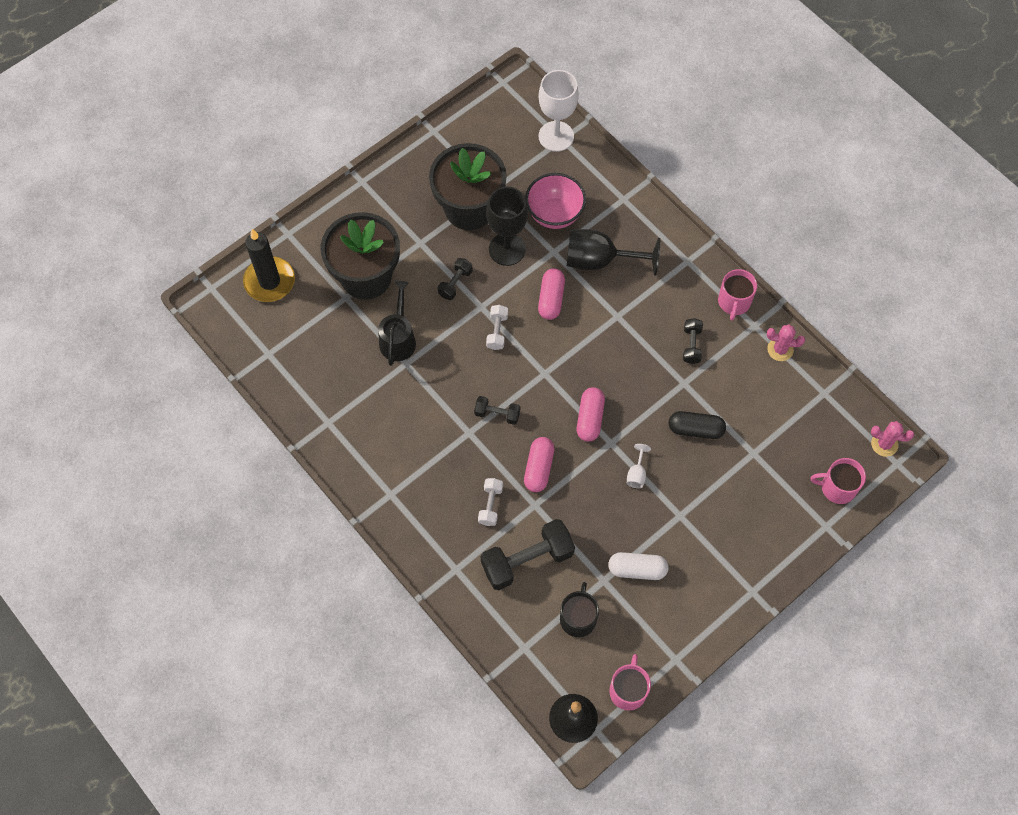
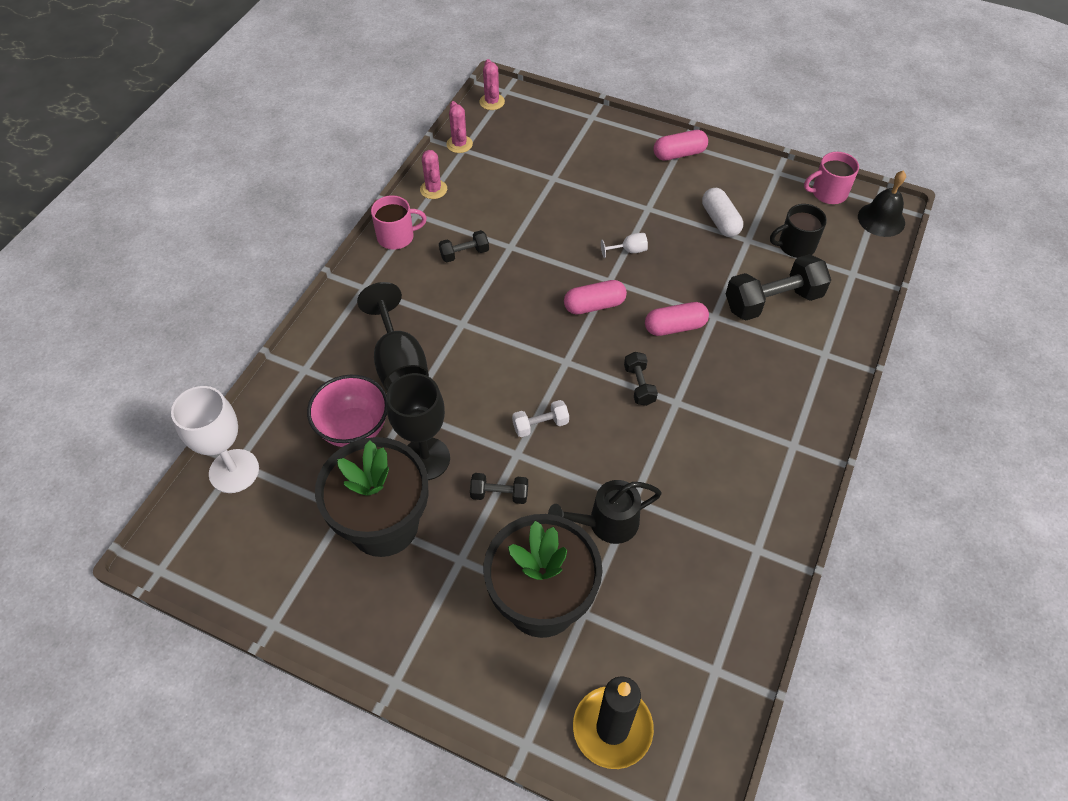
camera: 115 degrees left, 10 degrees down
white dumbbell [478,478,503,526] -> none
black dumbbell [481,519,575,590] -> black dumbbell turned 60 degrees counterclockwise [726,254,831,320]
pink capsule [538,268,565,320] -> pink capsule moved to [653,130,708,161]
black capsule [669,411,726,439] -> none
pink mug [811,458,866,504] -> none
none -> pink cactus [446,101,473,153]

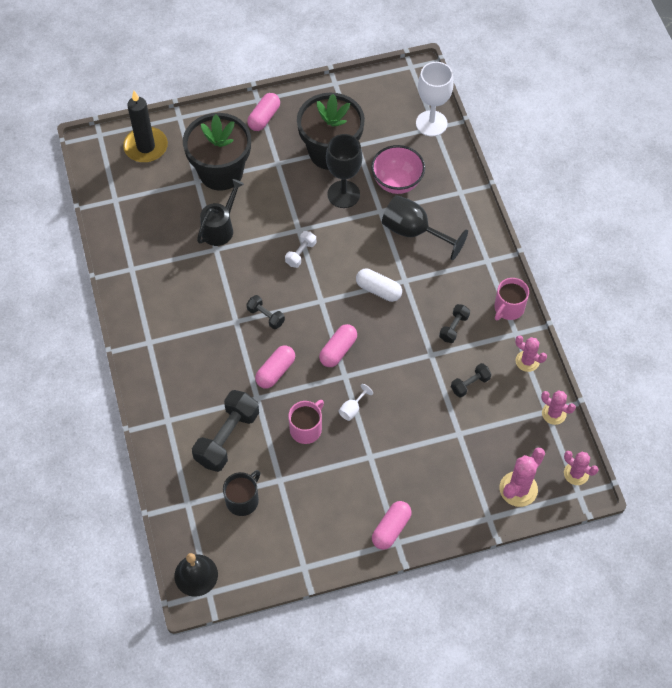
camera: 140 degrees right, 5 degrees up
black dumbbell [470,473,528,504] -> black dumbbell moved to [451,363,491,397]
white capsule [702,188,743,237] -> white capsule moved to [356,268,402,302]
pink mug [804,152,859,204] -> pink mug moved to [288,400,324,444]
none -> pink capsule [247,93,280,131]
none -> pink cactus [500,447,545,507]

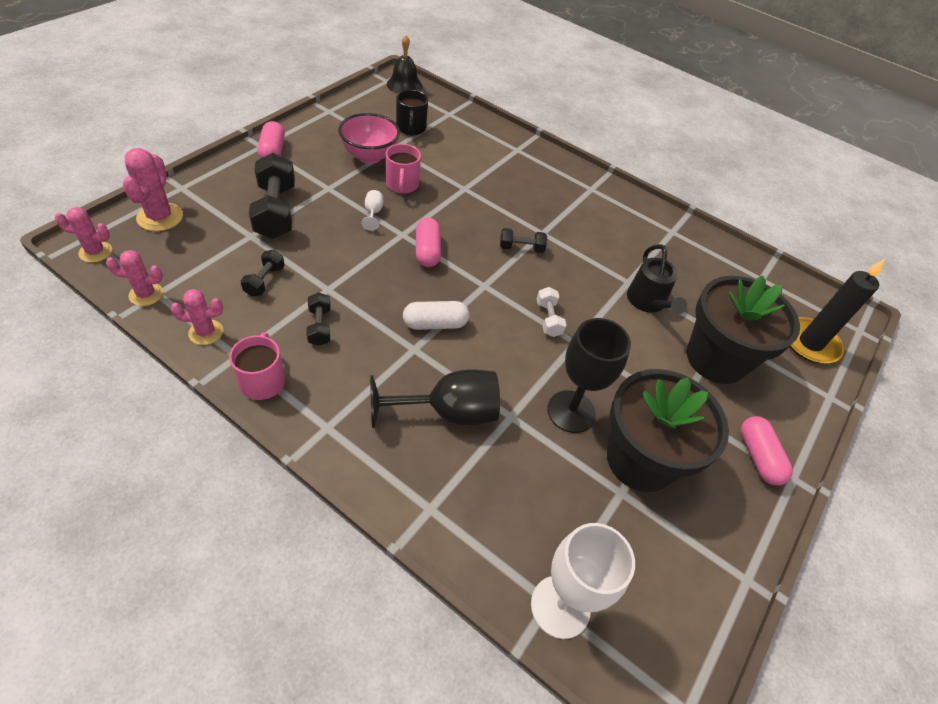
camera: 135 degrees right, 10 degrees down
black dumbbell [192,390,259,472] -> black dumbbell moved to [249,153,295,239]
pink capsule [255,346,295,388] -> none
pink bowl [371,145,425,194] -> pink bowl moved to [338,113,400,164]

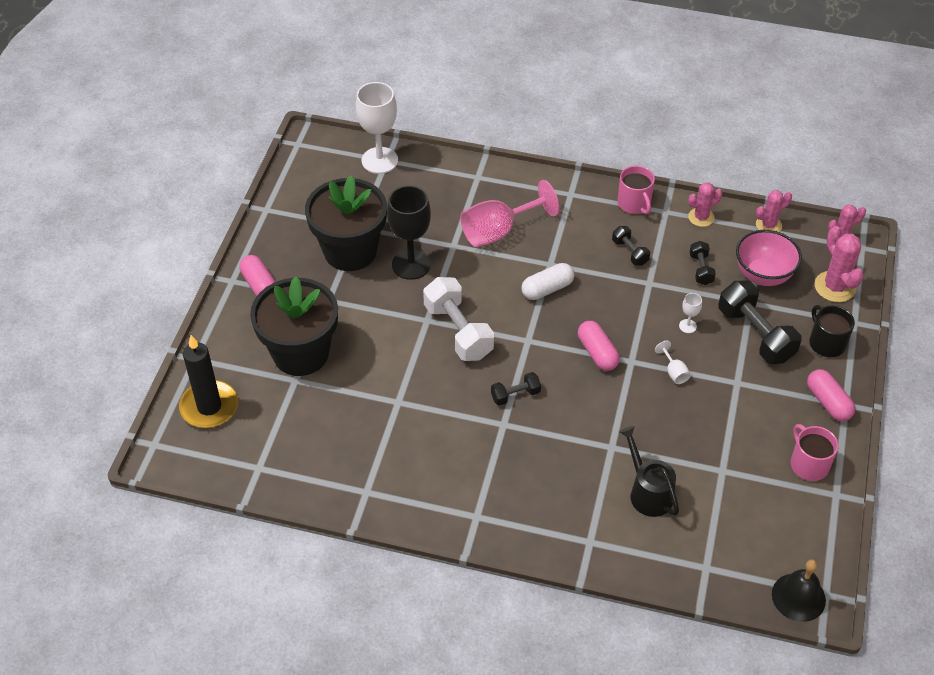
camera: 165 degrees right, 0 degrees up
pink bowl [338,113,400,164] -> pink bowl moved to [736,230,802,286]
black goblet [370,369,500,428] -> pink goblet [460,180,559,247]
pink mug [386,144,421,193] -> pink mug moved to [791,424,839,481]
black mug [396,90,428,136] -> black mug moved to [809,305,855,357]
white dumbbell [537,287,566,337] -> white dumbbell [423,277,494,361], size x1.94
black watering can [627,244,687,314] -> black watering can moved to [619,426,679,517]
none -> white goblet [679,293,702,333]

